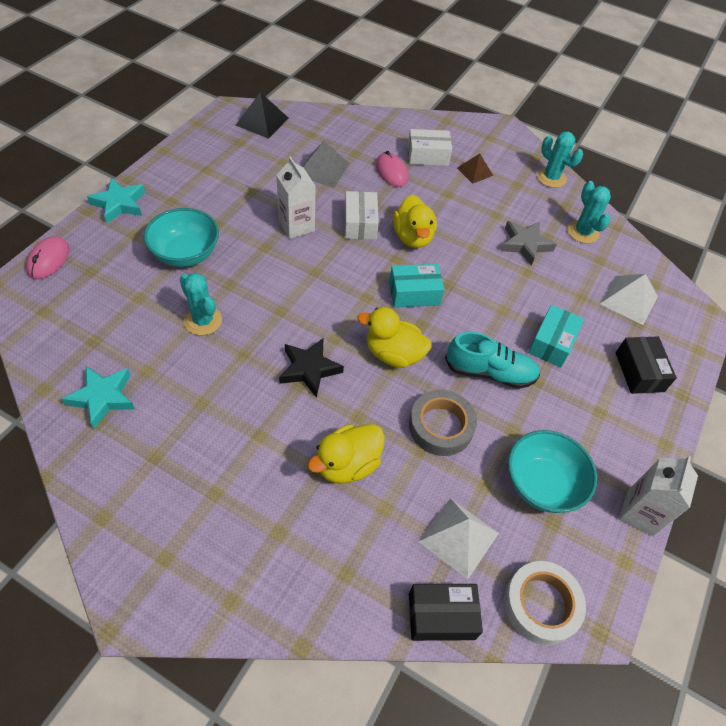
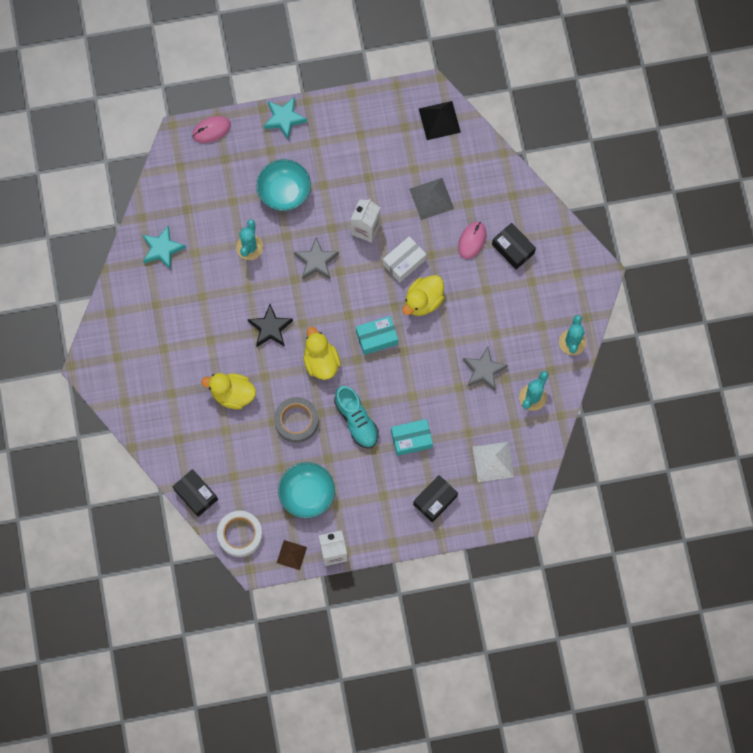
camera: 55 degrees right, 20 degrees up
turquoise box [389,264,444,308] -> turquoise box turned 60 degrees counterclockwise [356,316,398,355]
white box [407,129,452,166] -> black box [492,223,536,270]
white pyramid [418,498,499,579] -> none
brown pyramid [457,153,493,184] -> brown pyramid moved to [277,540,307,570]
none -> grey star [294,237,339,279]

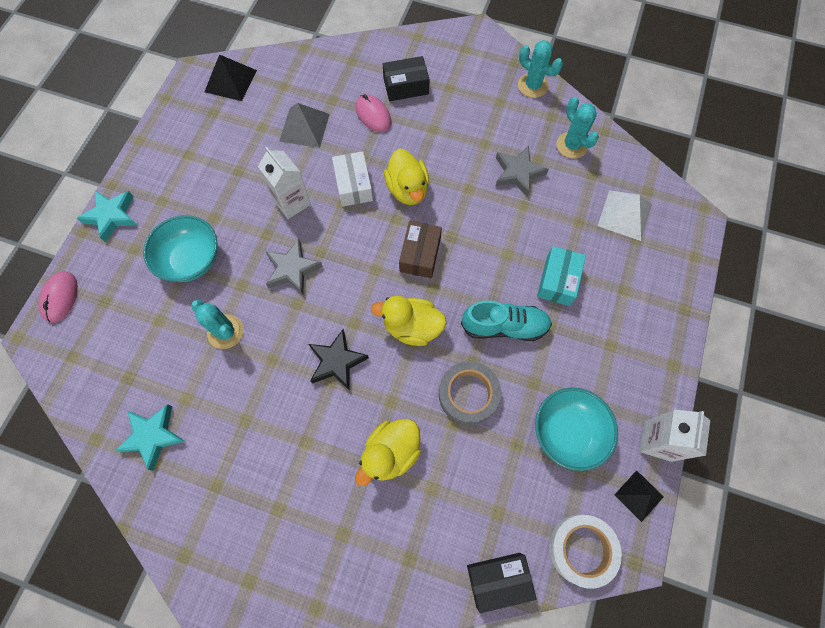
camera: 60 degrees left, 5 degrees down
brown pyramid [277,540,307,570] -> black pyramid [615,470,664,522]
turquoise box [356,316,398,355] -> brown box [399,221,442,278]
black box [413,475,458,522] -> none

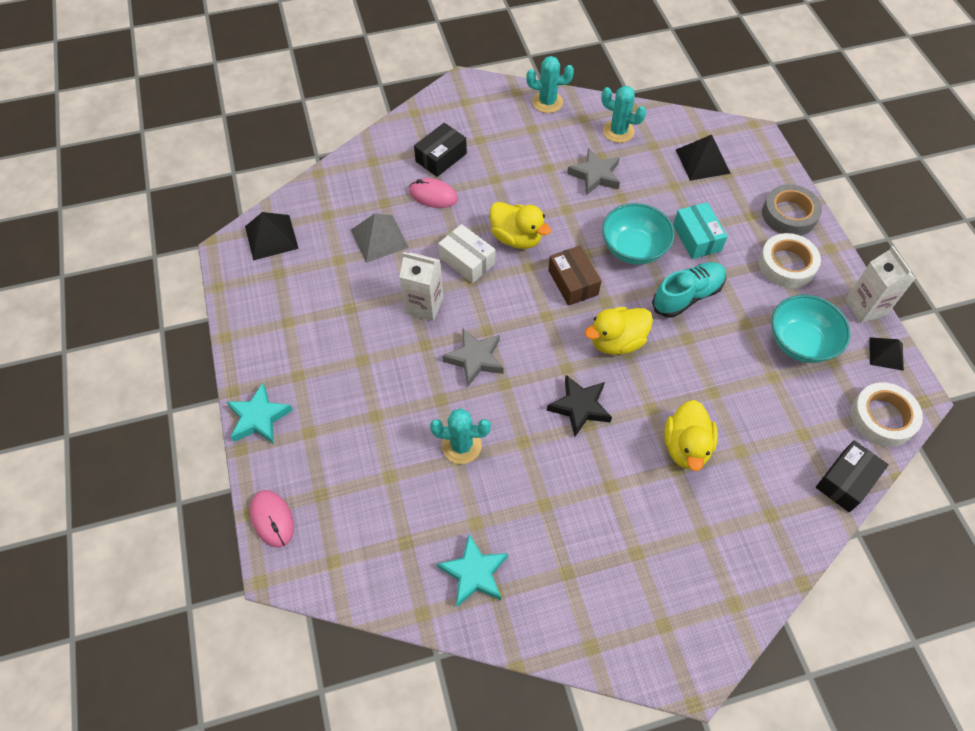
camera: 35 degrees left, 10 degrees down
turquoise bowl [143,215,218,282] -> turquoise bowl moved to [602,203,675,265]
grey tape [439,361,501,425] -> grey tape moved to [762,184,822,236]
white pyramid [598,190,652,241] -> black pyramid [676,135,731,181]
none -> white tape [759,233,821,288]

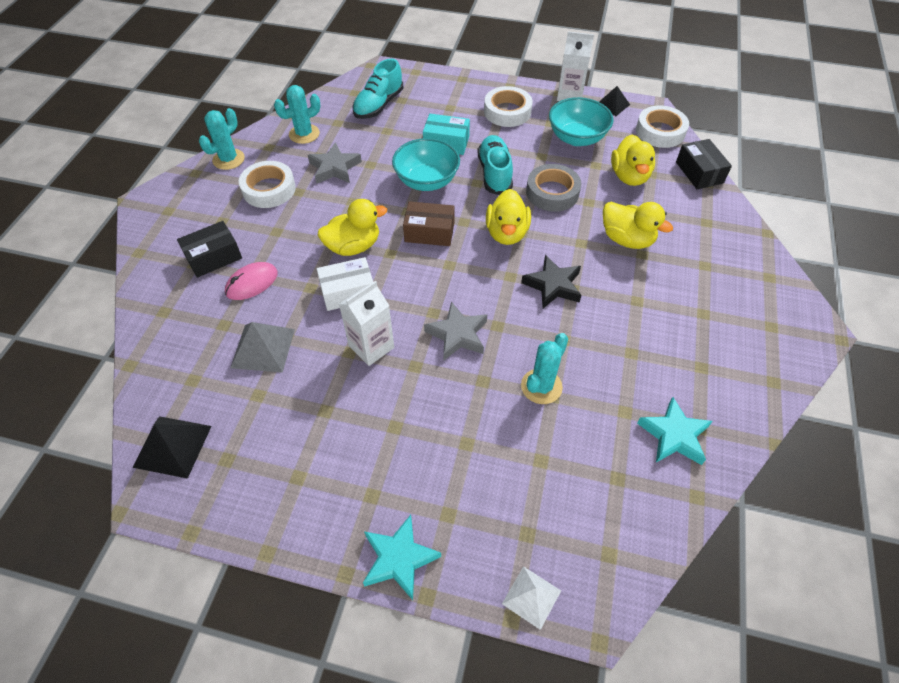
camera: 60 degrees left, 5 degrees down
pink mouse [250,490,294,548] -> white pyramid [502,566,561,630]
black box [414,123,467,177] -> black box turned 75 degrees clockwise [177,221,242,278]
black pyramid [676,135,731,181] -> turquoise shoe [352,59,404,119]
grey tape [762,184,822,236] -> grey tape moved to [526,164,582,212]
none -> white tape [239,161,296,208]
none -> yellow duck [611,134,655,186]

